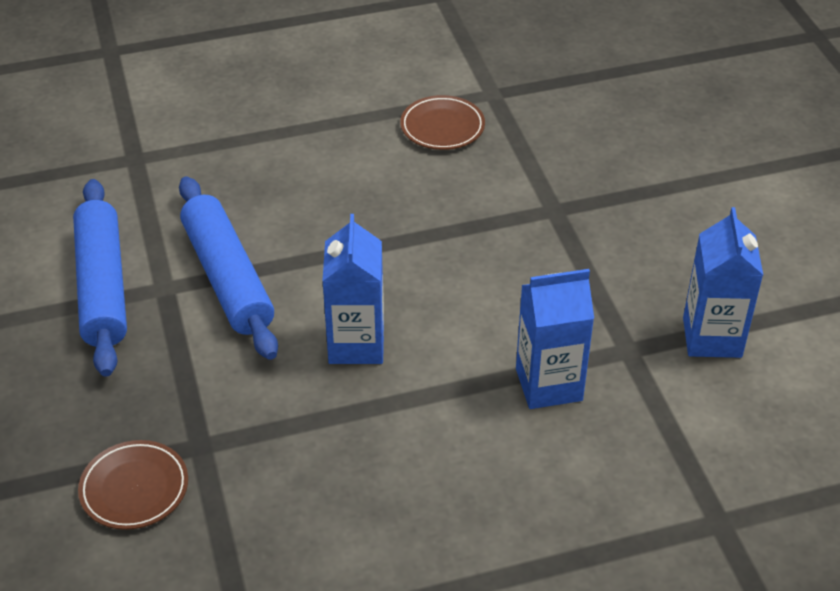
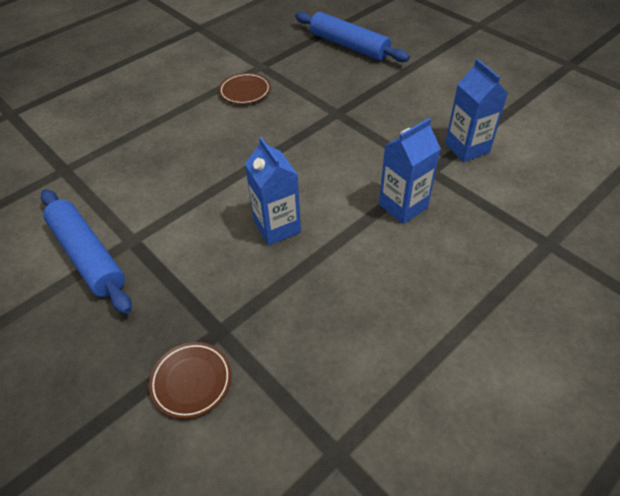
camera: 25 degrees left, 5 degrees up
blue rolling pin [179,176,278,360] -> blue rolling pin moved to [295,12,410,62]

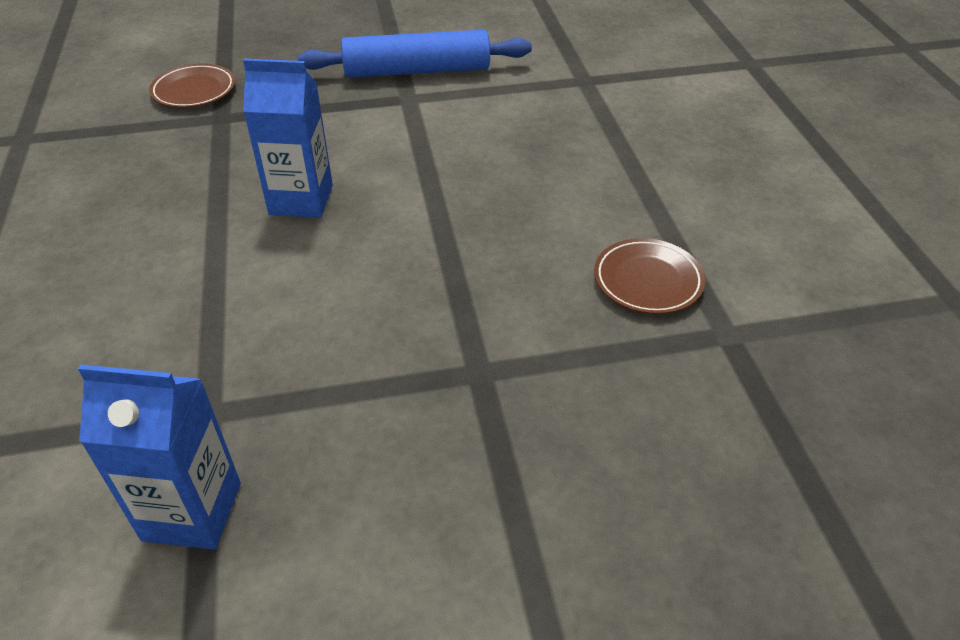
camera: 120 degrees right, 5 degrees down
blue rolling pin [295,12,410,62] -> none
blue carton [379,118,441,224] -> none

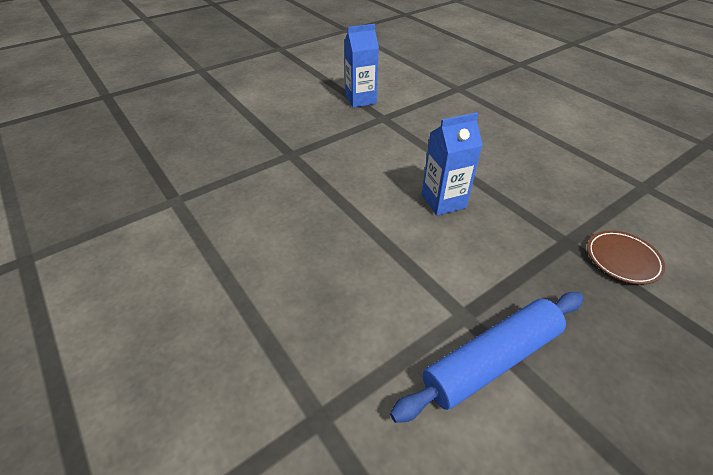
camera: 155 degrees right, 0 degrees up
brown plate [594,238,705,314] -> none

